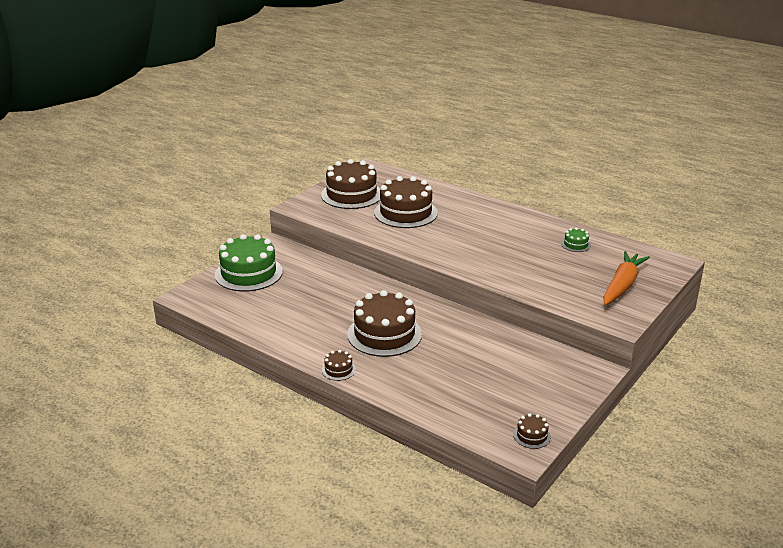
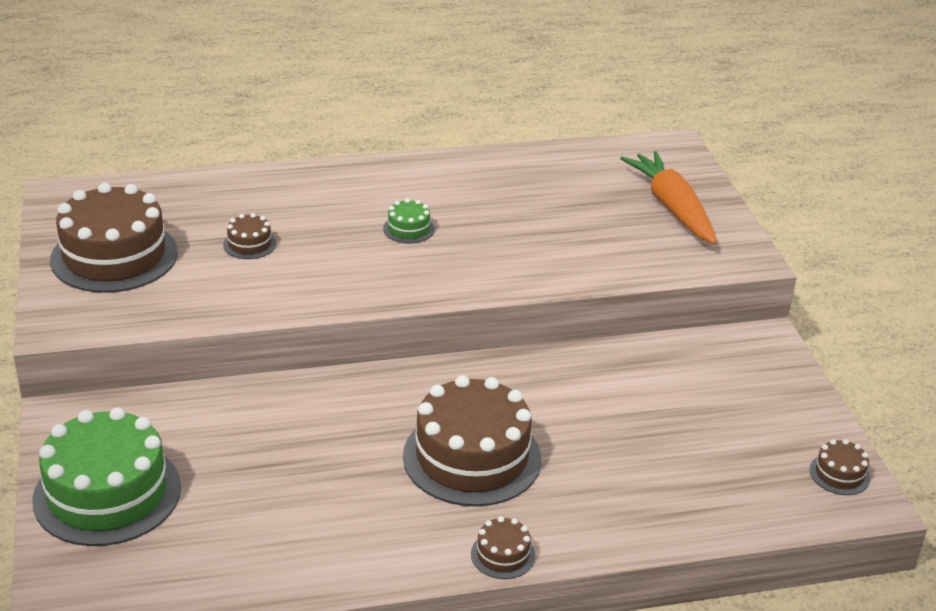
camera: 50 degrees left, 5 degrees up
brown cake [374,176,438,228] -> brown cake [223,213,276,259], size x0.43
green cake [561,228,591,252] -> green cake moved to [383,198,435,243]

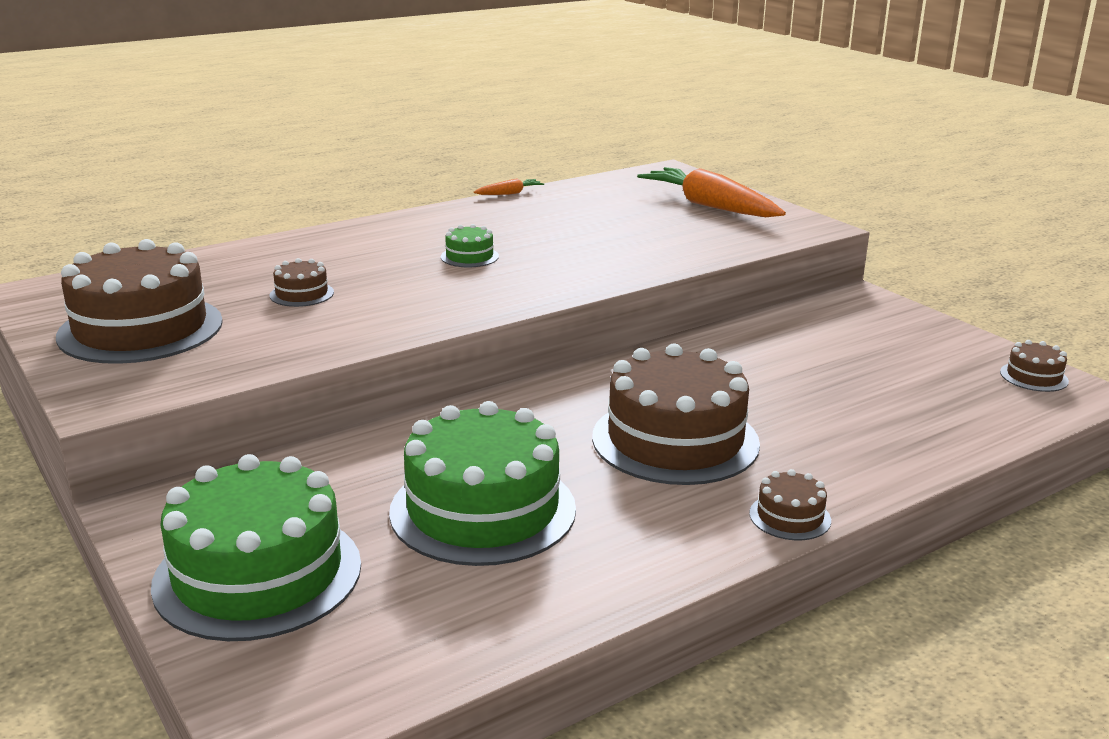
camera: 20 degrees left, 10 degrees down
none -> green cake [389,401,576,566]
none -> orange carrot [474,178,544,195]

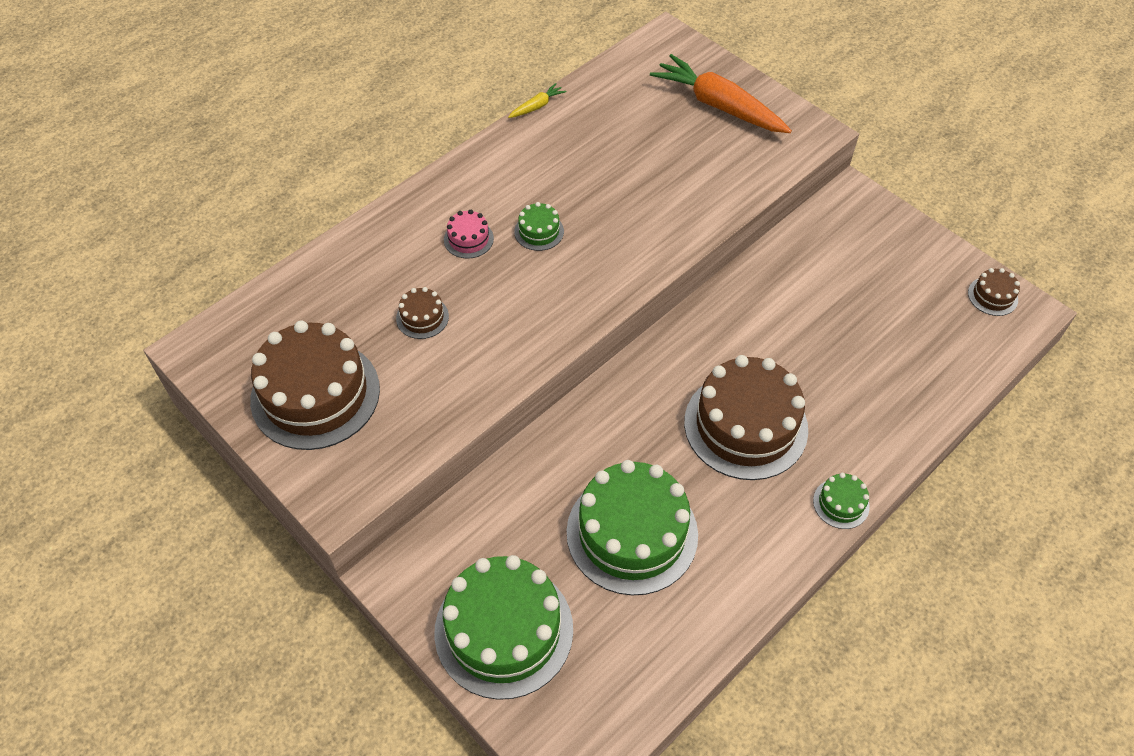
camera: 10 degrees left, 30 degrees up
orange carrot [474,178,544,195] -> yellow carrot [508,83,566,118]
brown cake [749,469,831,540] -> green cake [813,473,870,529]
none -> pink cake [444,210,494,259]

